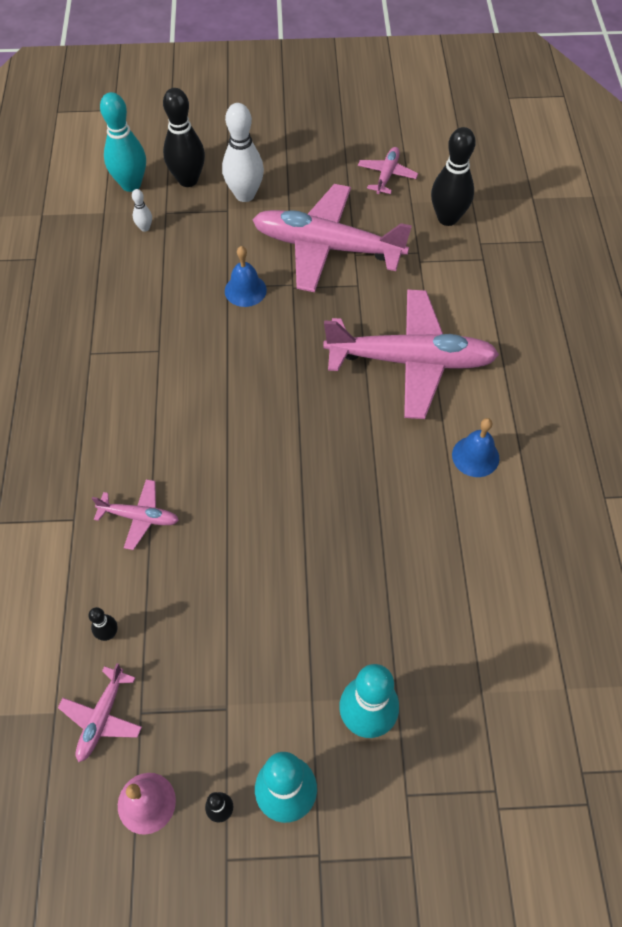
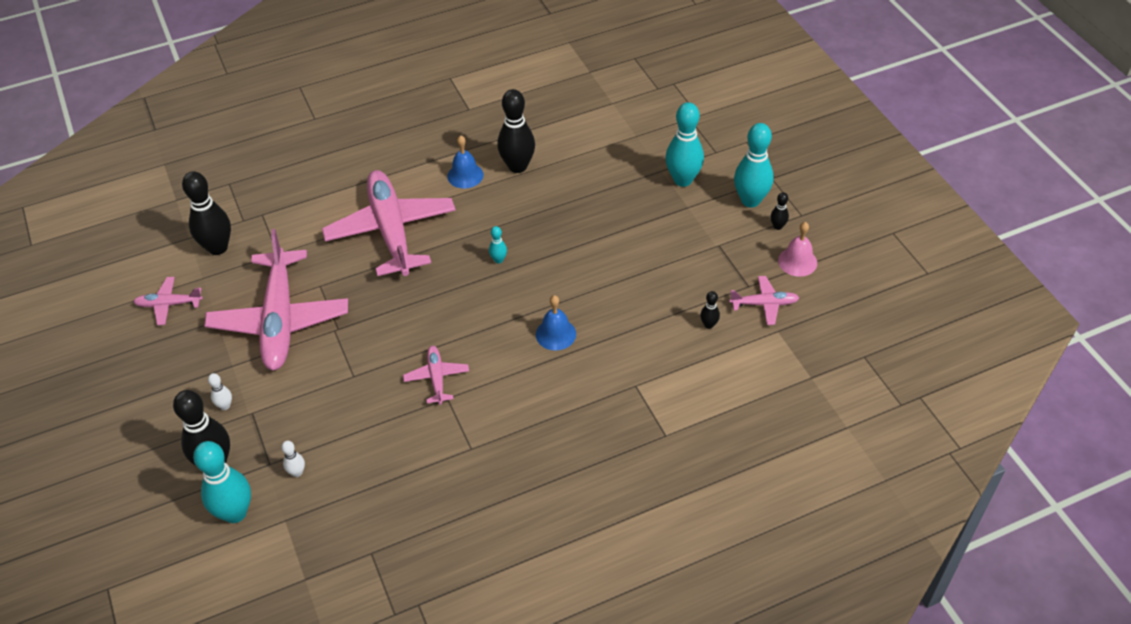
camera: 110 degrees left, 10 degrees down
pink plane [92,479,179,550] -> pink plane moved to [403,346,469,405]
white bowling pin [222,103,264,202] -> white bowling pin [208,373,232,410], size x0.46
blue bell [225,246,267,307] -> blue bell moved to [536,295,576,351]
none -> turquoise bowling pin [489,226,507,264]
none -> black bowling pin [497,89,535,173]

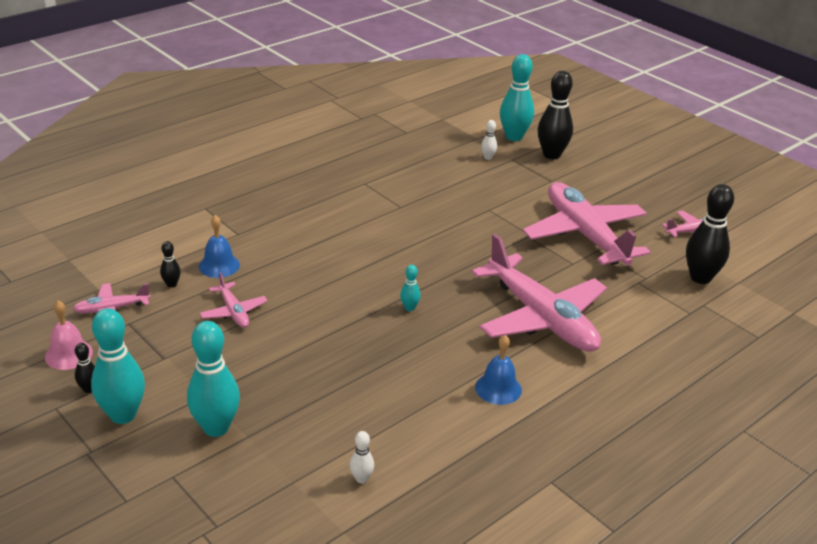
camera: 160 degrees right, 15 degrees down
white bowling pin [208,373,232,410] -> white bowling pin moved to [350,431,374,483]
pink plane [403,346,469,405] -> pink plane moved to [200,272,268,328]
black bowling pin [497,89,535,173] -> none
blue bell [536,295,576,351] -> blue bell moved to [199,215,240,278]

